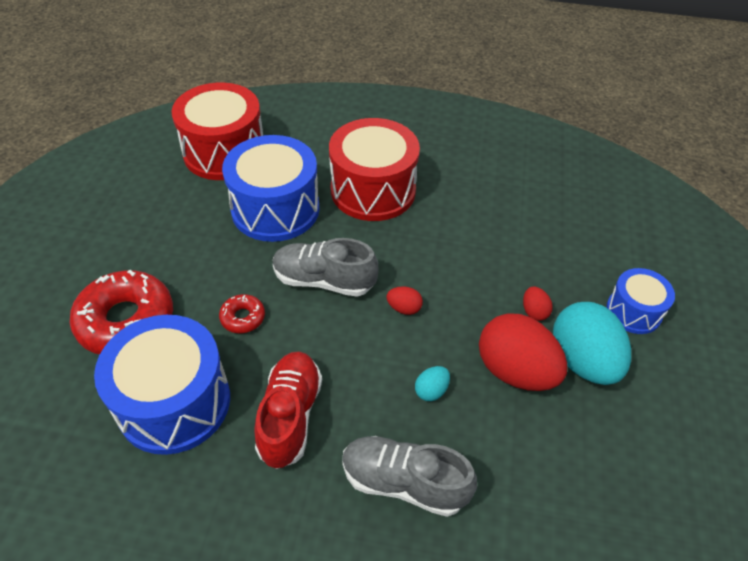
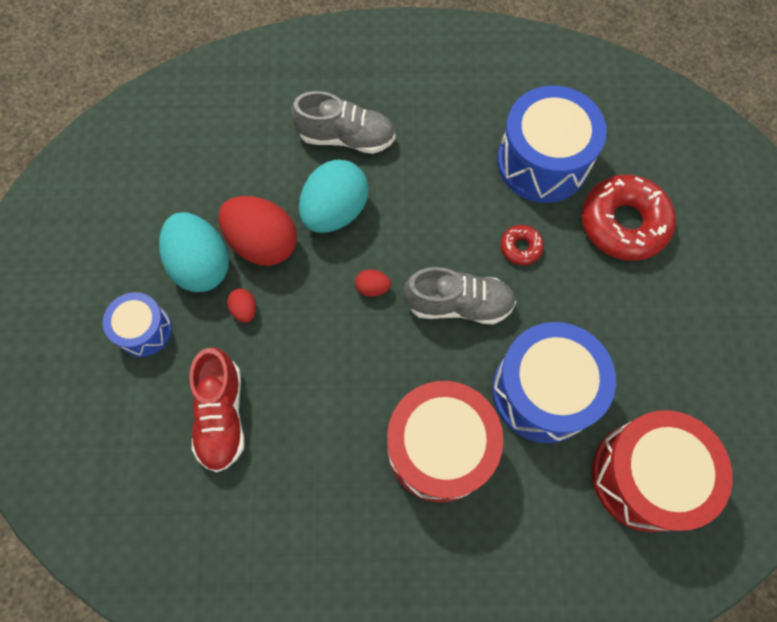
camera: 170 degrees right, 20 degrees up
red shoe [254,351,322,469] -> red shoe moved to [189,347,245,472]
turquoise egg [415,366,450,401] -> turquoise egg [299,160,369,233], size x2.31

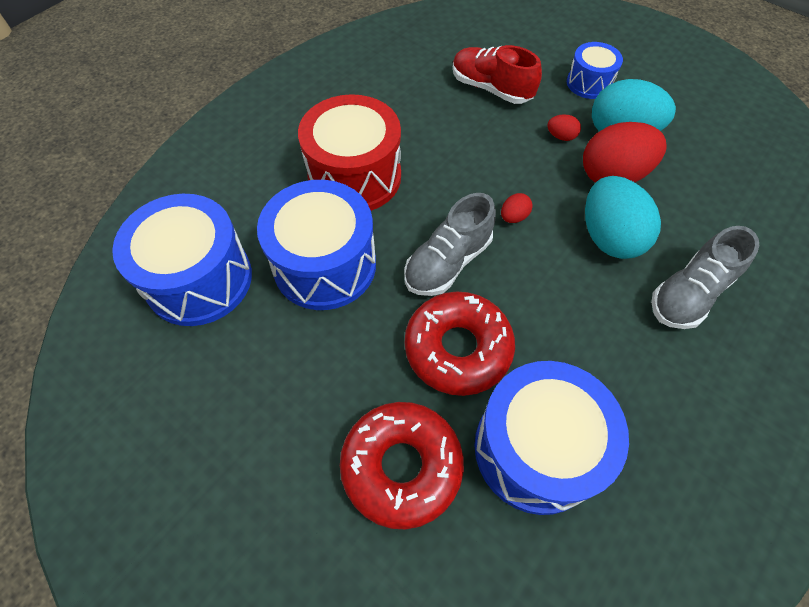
camera: 130 degrees right, 10 degrees down
red donut [500,225,544,265] -> red donut [405,291,515,396], size x2.14
red drum [592,410,733,532] -> blue drum [112,194,252,326]

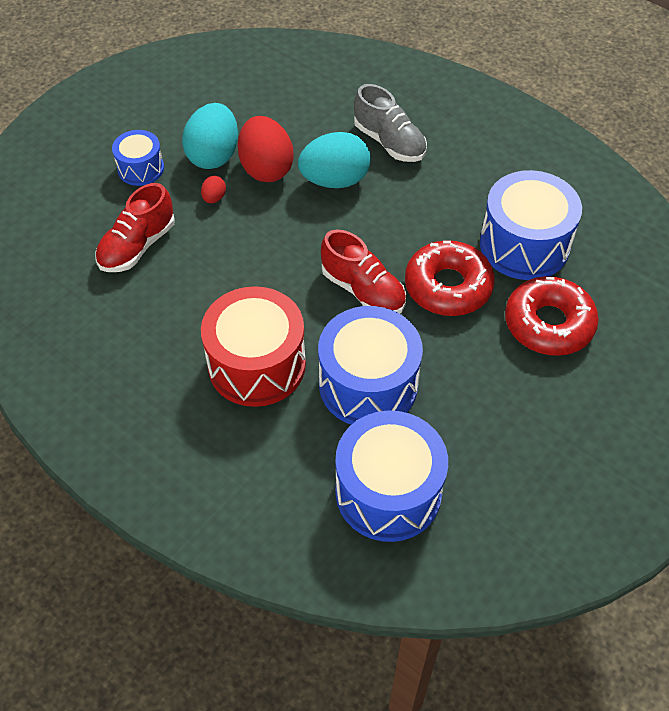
camera: 90 degrees left, 5 degrees down
grey shoe [404,193,496,296] -> red shoe [321,229,406,314]
red egg [501,193,532,223] -> none

